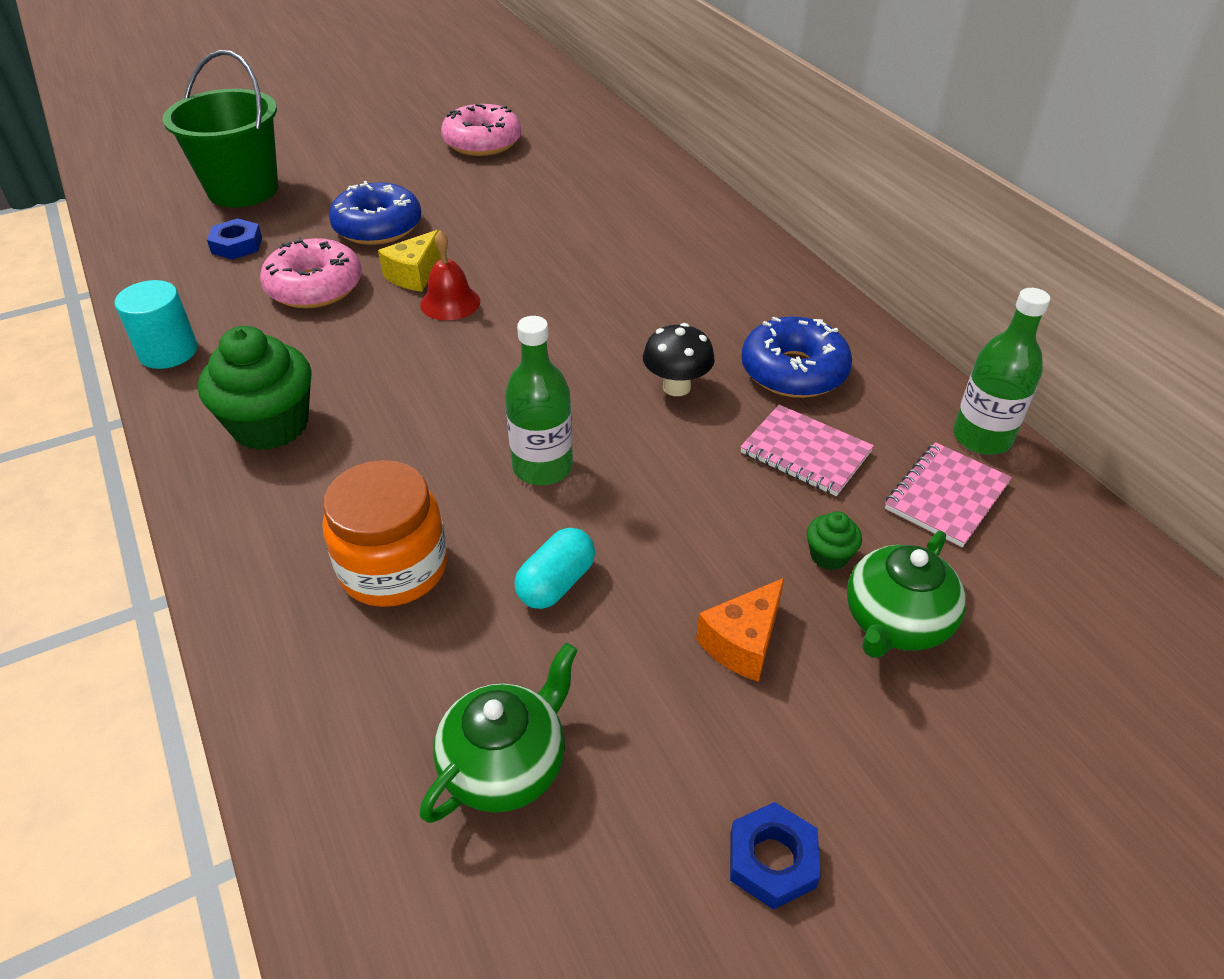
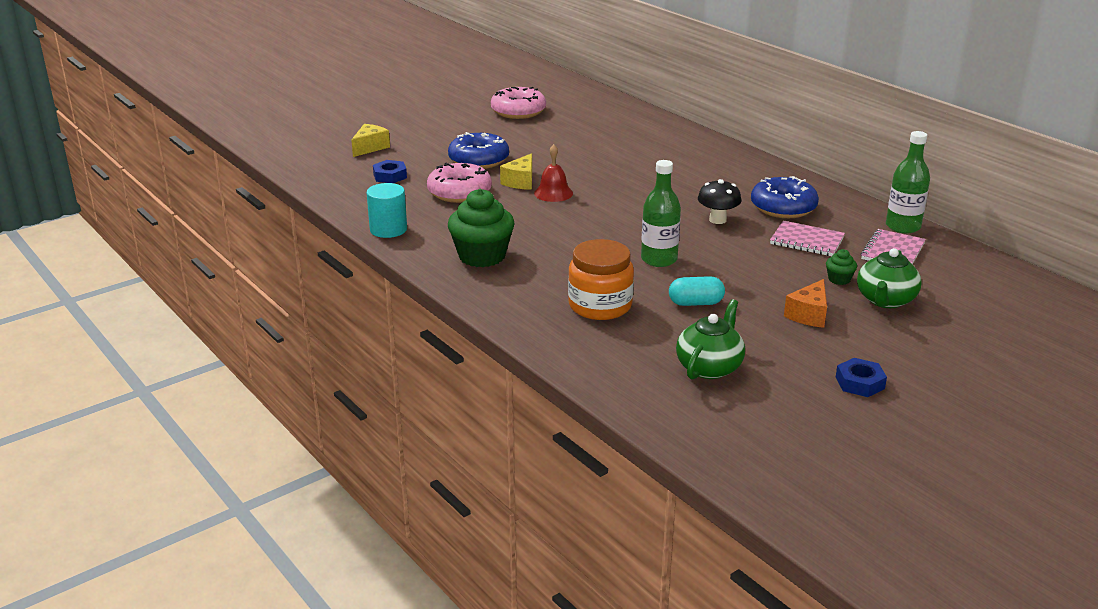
camera: 10 degrees left, 15 degrees down
green bucket [162,50,278,208] -> yellow cheese [351,124,390,157]
turquoise capsule [514,528,595,609] -> turquoise capsule turned 60 degrees clockwise [669,276,725,306]

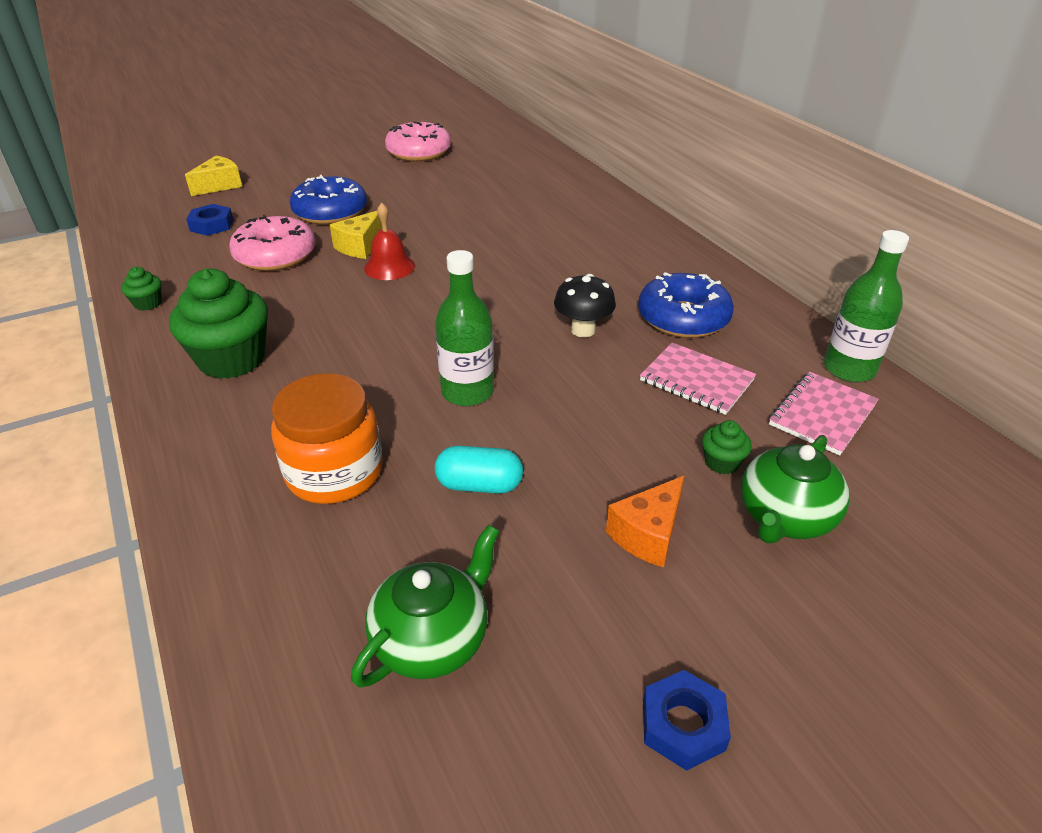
camera: 10 degrees right, 10 degrees up
turquoise cylinder [367,183,407,238] -> green cupcake [121,267,162,311]

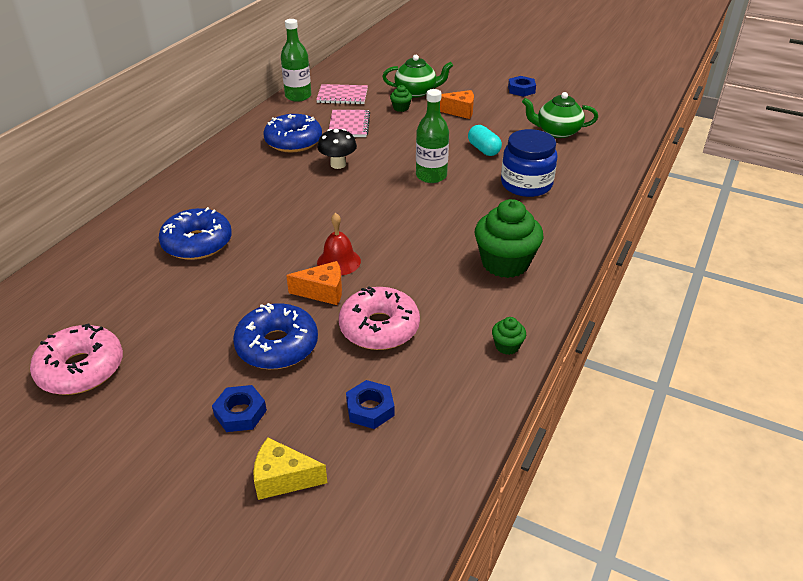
camera: 125 degrees left, 0 degrees up
orange jar [271,373,383,504] -> blue jar [501,129,557,197]
yellow cheese [330,211,382,259] -> orange cheese [286,261,342,305]
none -> blue donut [159,207,232,260]
none -> blue nut [212,385,267,432]

